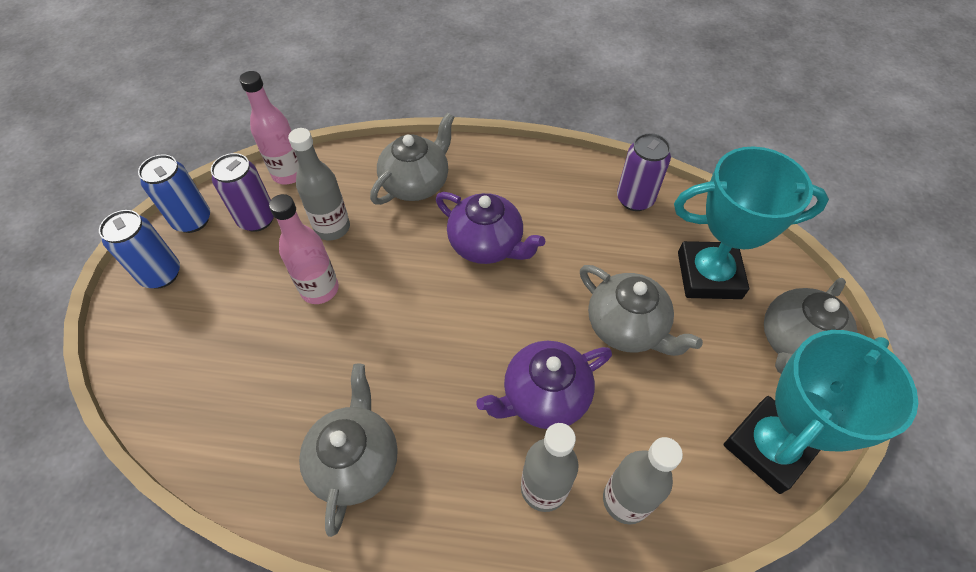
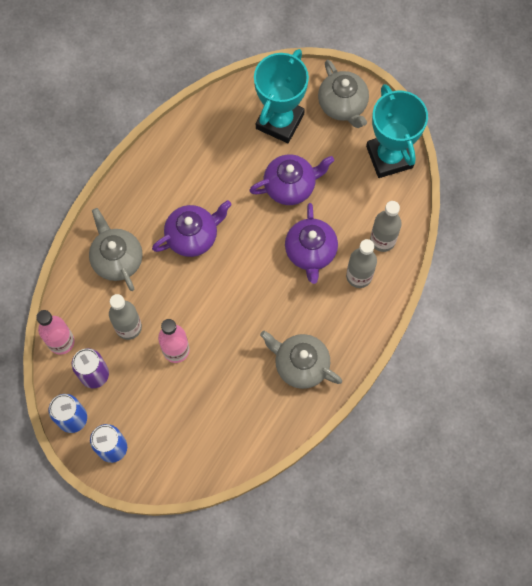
camera: 65 degrees left, 15 degrees up
grey teapot [580,265,703,356] -> purple teapot [249,154,334,205]
purple can [617,133,671,211] -> none

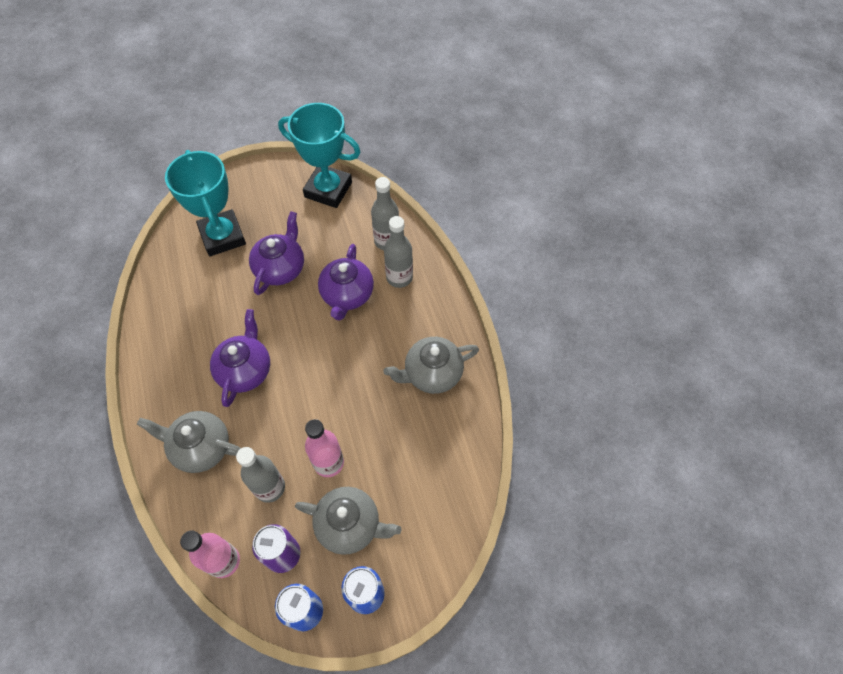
camera: 50 degrees left, 10 degrees down
purple teapot [285,203,338,284] -> purple teapot turned 60 degrees clockwise [318,244,374,320]
grey teapot [318,60,369,128] -> grey teapot moved to [295,487,401,555]

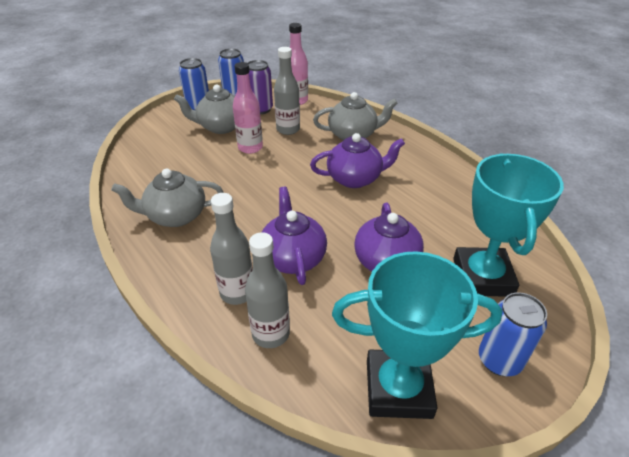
camera: 160 degrees right, 20 degrees down
turquoise trophy [165,150,246,256] -> turquoise trophy turned 45 degrees clockwise [453,154,564,297]
purple teapot [210,309,270,407] -> purple teapot turned 90 degrees counterclockwise [310,133,405,188]
grey teapot [384,337,479,394] -> grey teapot turned 150 degrees counterclockwise [111,168,223,227]
none -> blue can [479,292,547,376]

